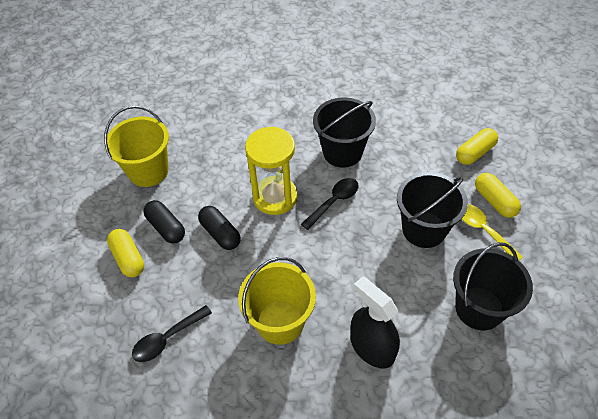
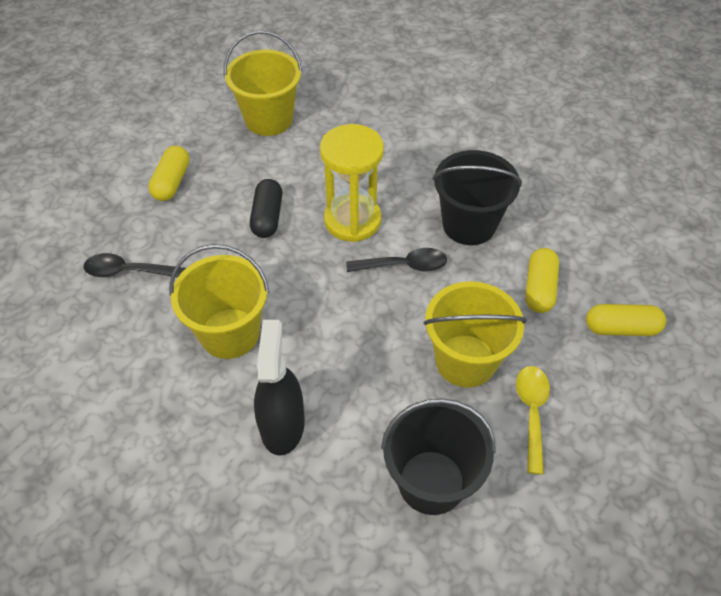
camera: 40 degrees right, 0 degrees up
black capsule [143,200,185,244] -> none
black bucket [397,172,468,248] -> yellow bucket [423,281,527,388]
yellow capsule [475,173,521,218] -> yellow capsule moved to [525,248,559,313]

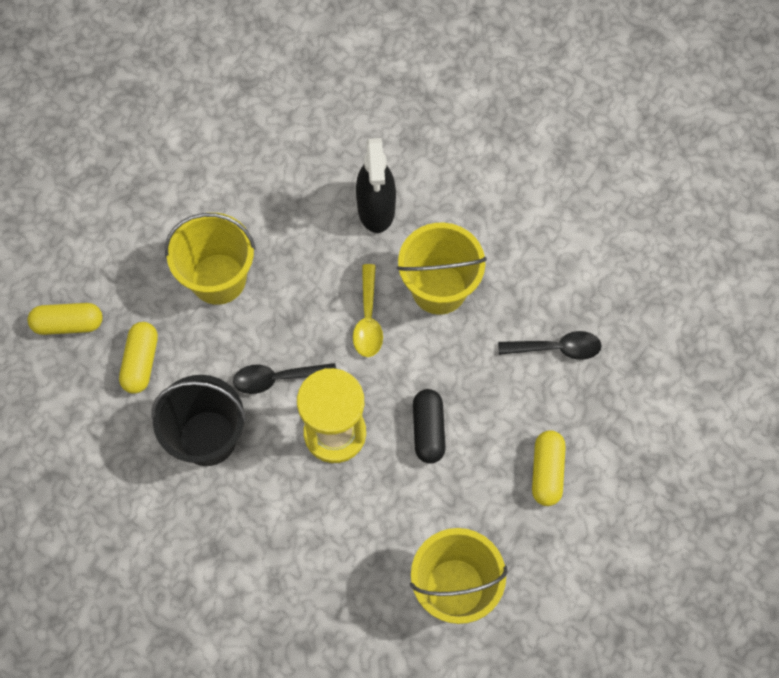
camera: 175 degrees right, 15 degrees up
black bucket [381,398,496,515] -> none
yellow spoon [516,366,550,474] -> yellow spoon moved to [353,264,383,357]

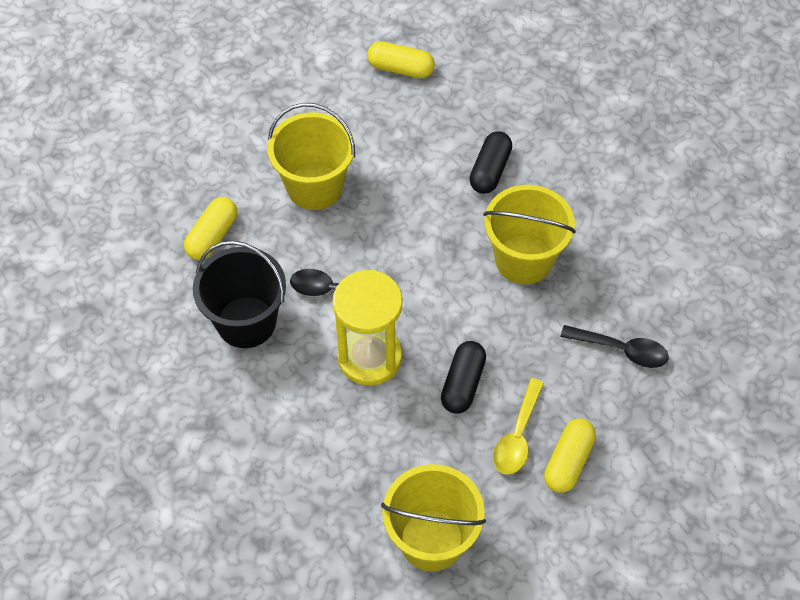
camera: 20 degrees right, 10 degrees down
yellow capsule [28,303,102,335] -> yellow capsule moved to [367,41,435,78]
yellow spoon [353,264,383,357] -> yellow spoon moved to [493,378,544,475]
black spray bottle [356,138,396,233] -> black capsule [469,131,512,194]

